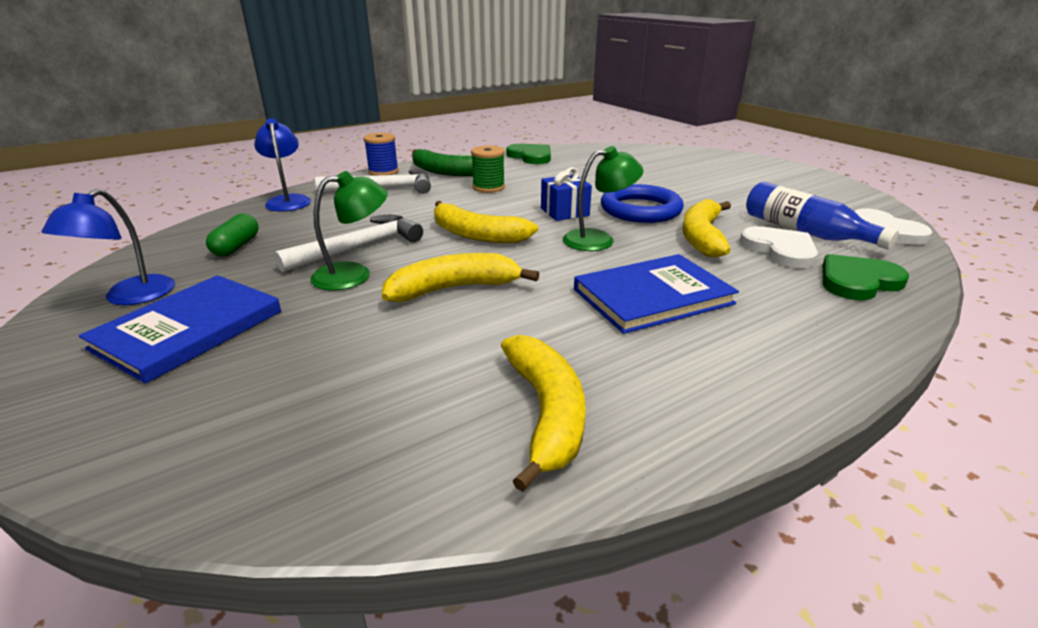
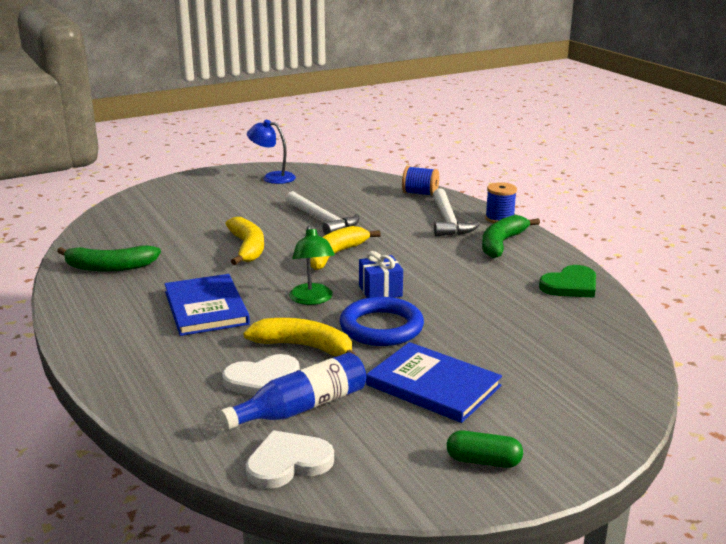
camera: 95 degrees right, 5 degrees down
blue book [79,275,281,384] -> blue book moved to [366,342,502,423]
green capsule [206,214,258,256] -> green capsule moved to [447,430,523,468]
blue lamp [254,118,311,212] -> blue spool [402,166,439,196]
green lamp [310,171,388,291] -> none
green spool [471,145,505,193] -> none
yellow banana [501,335,586,492] -> green banana [57,245,161,272]
green heart [823,254,909,300] -> none

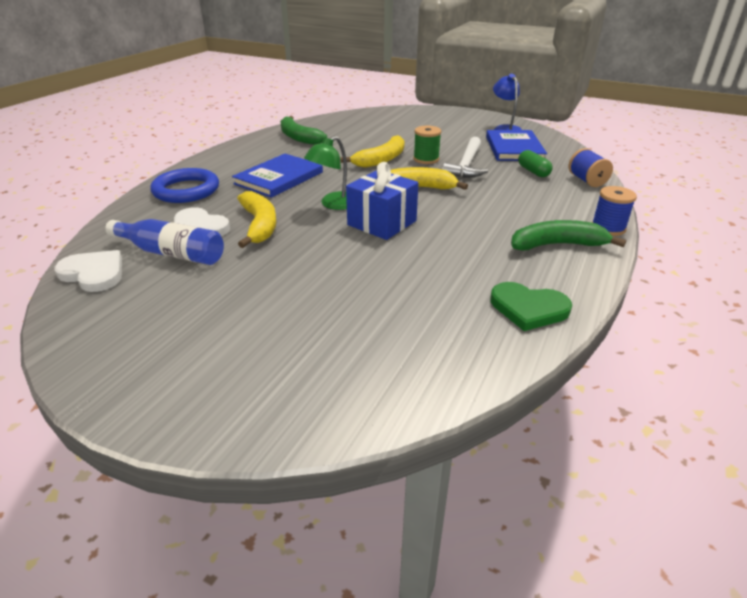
camera: 55 degrees right, 10 degrees up
blue ring [340,297,424,346] -> blue ring moved to [150,168,219,203]
blue gift [359,251,403,298] -> blue gift [346,162,418,240], size x1.51
blue book [366,342,502,423] -> blue book moved to [486,130,547,161]
white hammer [433,189,480,237] -> none
green capsule [447,430,523,468] -> green capsule moved to [518,150,553,177]
none -> green spool [413,126,441,164]

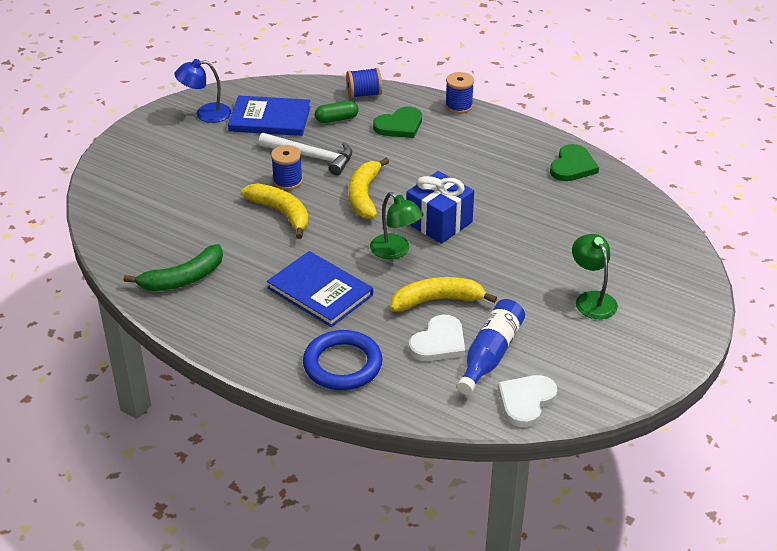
camera: 85 degrees left, 5 degrees up
green spool [413,126,441,164] -> blue spool [271,145,303,190]
green banana [511,220,626,251] -> none
none -> green heart [373,106,422,138]
none -> green lamp [572,234,618,319]

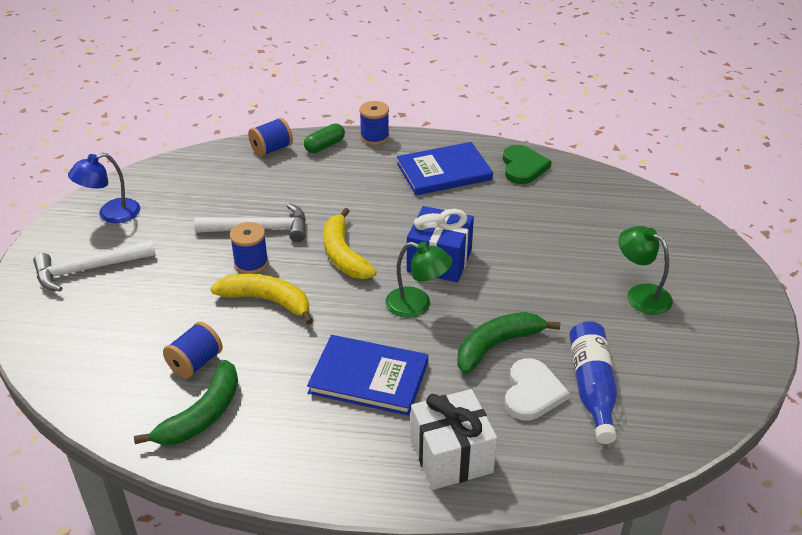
camera: 25 degrees left, 0 degrees up
blue book [228,95,311,136] -> blue book moved to [397,142,493,195]
blue ring [303,330,383,390] -> white gift [411,389,497,490]
green capsule [315,101,359,123] -> green capsule moved to [304,124,345,153]
green heart [373,106,422,138] -> none
yellow banana [391,277,497,311] -> green banana [458,312,560,374]
white heart [498,375,558,427] -> none
none -> white hammer [33,240,156,292]
none -> blue spool [163,322,223,379]

